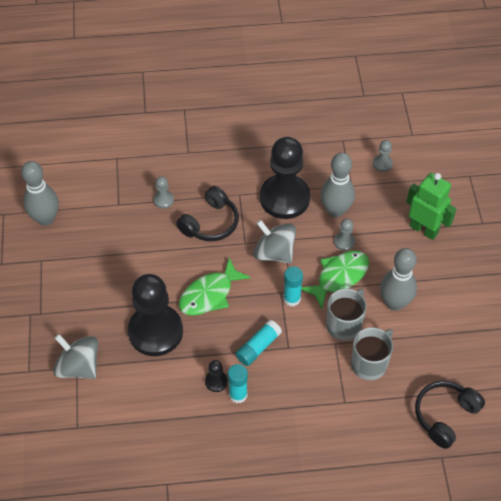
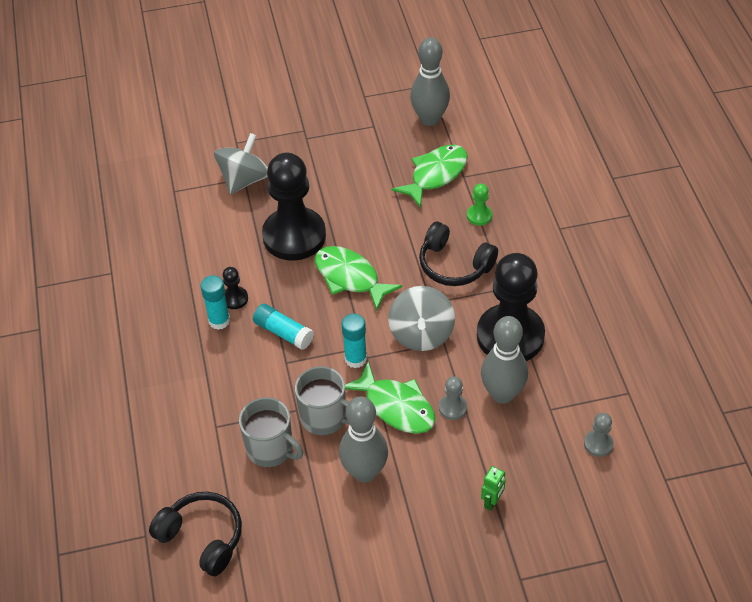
camera: 85 degrees right, 5 degrees down
grey pawn [153,176,174,209] -> green pawn [467,183,492,226]
grey spinning top [253,220,296,263] -> grey spinning top turned 150 degrees clockwise [388,286,455,351]
green robot [407,173,456,240] -> green robot [481,466,506,511], size x0.48
none -> green fish [392,145,468,208]

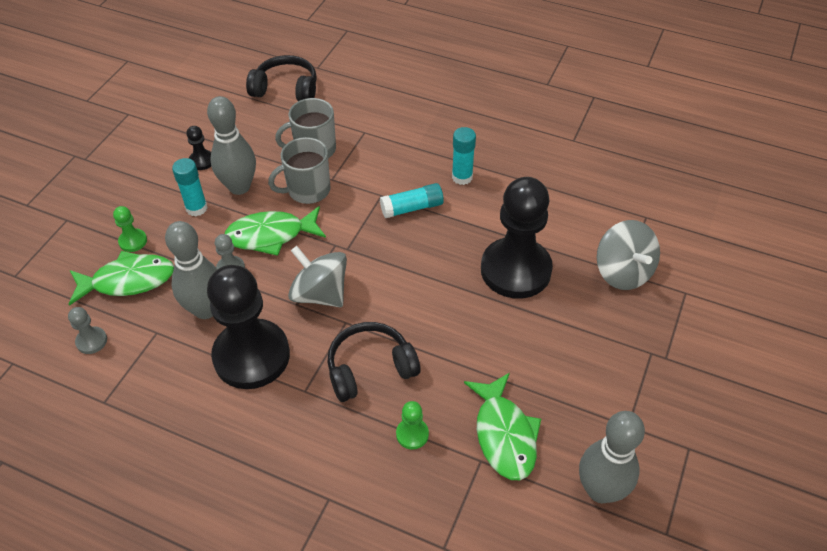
camera: 125 degrees right, 0 degrees up
black headphones [149,492,242,576] -> black headphones turned 150 degrees counterclockwise [246,55,317,101]
black pawn [223,267,248,309] -> black pawn moved to [187,126,211,170]
green fish [315,246,402,311] -> green fish moved to [69,251,174,306]
turquoise glue stick [342,314,367,368] -> turquoise glue stick moved to [172,158,208,216]
green robot [481,466,506,511] -> green pawn [113,206,147,252]

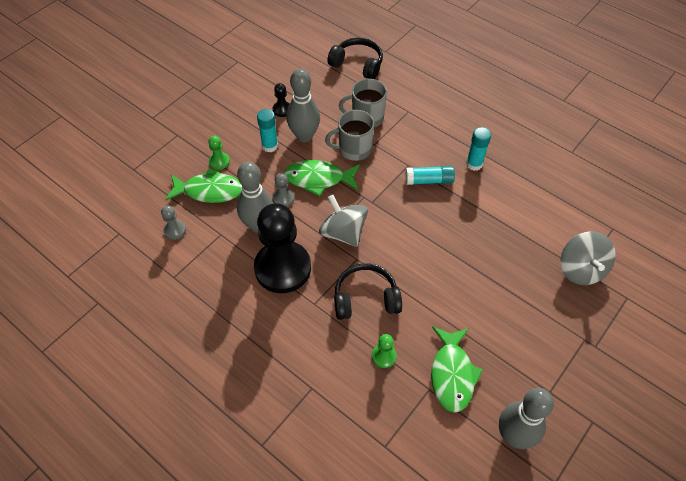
camera: 15 degrees right, 5 degrees up
black pawn [481,177,553,299] -> none

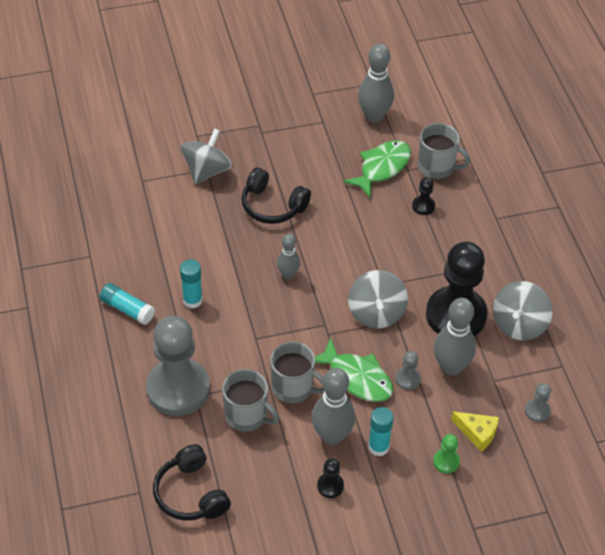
camera: 145 degrees left, 5 degrees down
green fish [165,168,242,203] -> yellow cheese [451,411,499,452]
black headphones [334,263,402,320] -> black headphones moved to [241,167,311,224]
green pawn [372,334,397,368] -> black pawn [412,177,435,215]
turquoise glue stick [405,166,455,185] -> turquoise glue stick moved to [100,283,155,325]
none -> grey pawn [146,316,210,416]
none -> grey bowling pin [277,234,300,279]
none -> grey mug [418,123,470,179]
none -> grey spinning top [493,281,552,341]

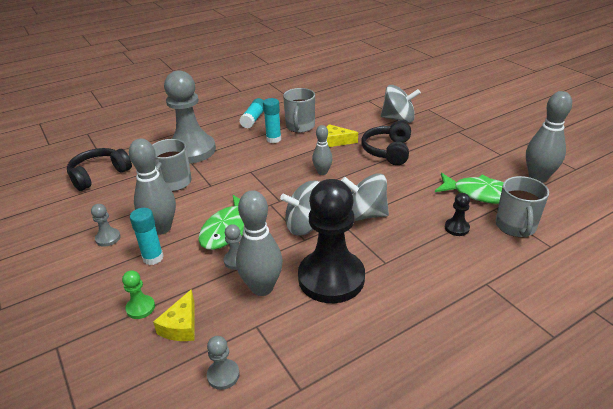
camera: 75 degrees right, 15 degrees down
grey mug [270,342,325,403] -> grey mug moved to [283,88,315,133]
black pawn [317,458,344,498] -> grey pawn [91,204,121,247]
grey spinning top [493,281,552,341] -> grey spinning top moved to [341,173,389,221]
none -> yellow cheese [326,124,358,147]

